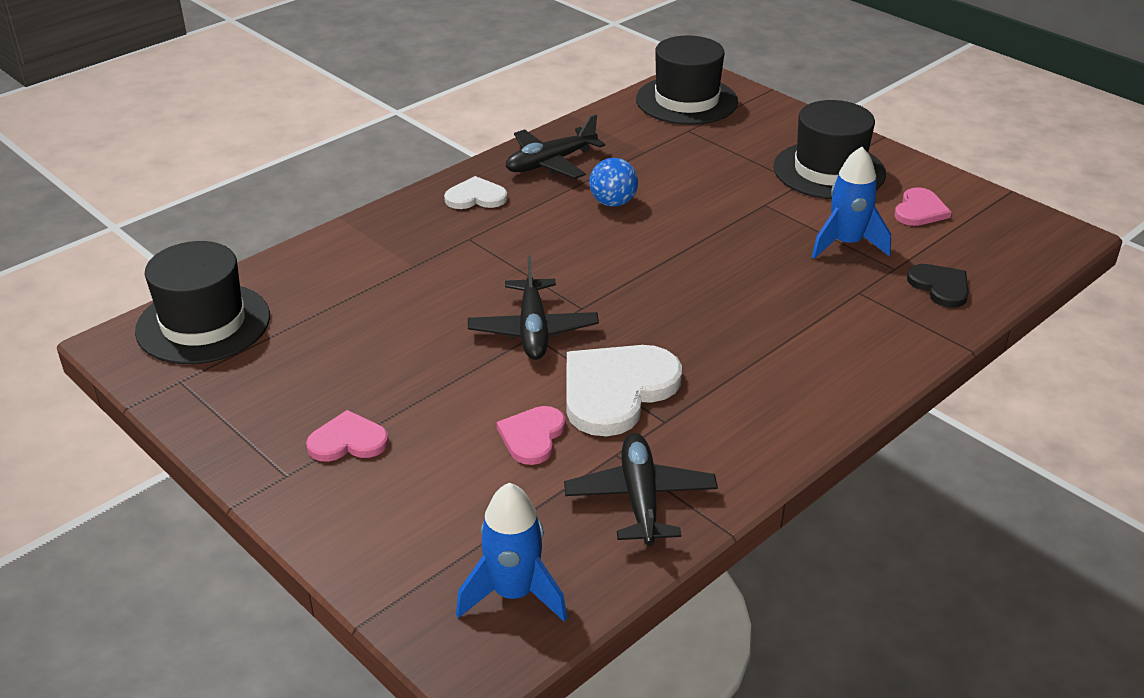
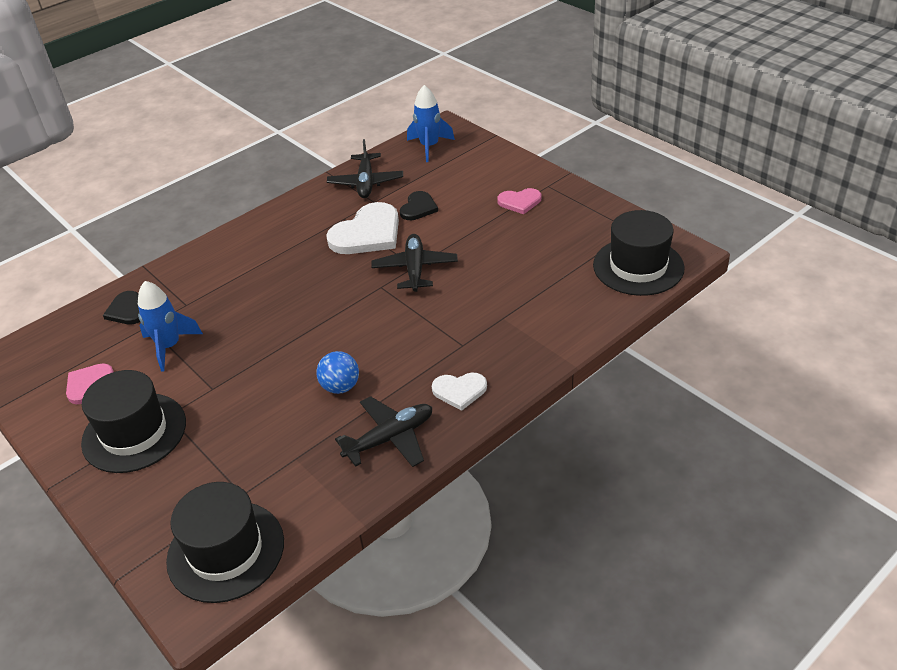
camera: 175 degrees left, 5 degrees up
pink heart [497,406,565,465] -> black heart [400,191,438,220]

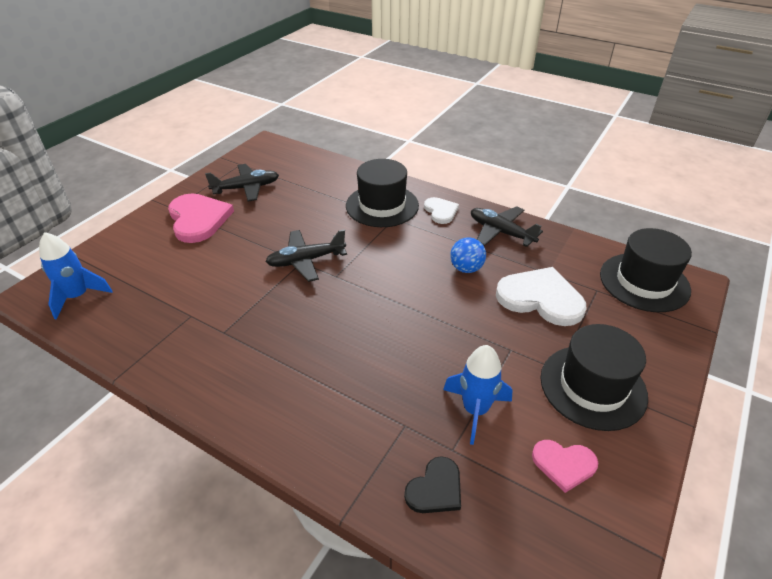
camera: 110 degrees left, 0 degrees up
white heart [326,202,399,254] -> white heart moved to [496,267,586,326]
black plane [327,139,403,198] -> black plane moved to [205,164,279,202]
black heart [400,191,438,220] -> none
pink heart [497,188,541,214] -> pink heart [168,193,234,243], size x1.81
black hat [593,210,685,296] -> black hat moved to [346,159,419,227]

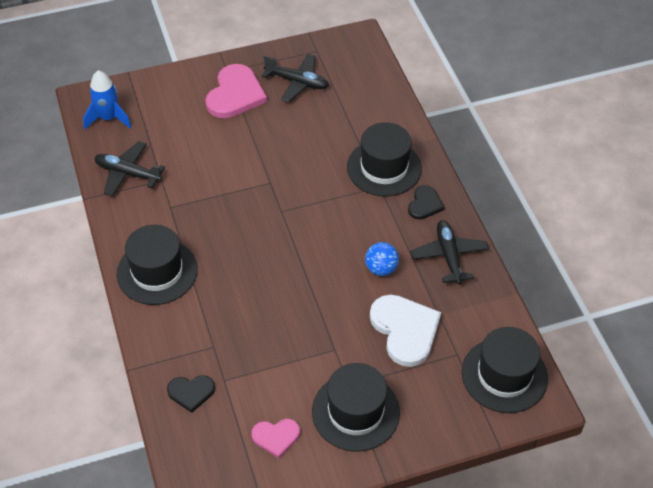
camera: 40 degrees right, 10 degrees up
black plane [265,229,347,282] -> black plane moved to [95,141,165,196]
white heart [424,197,459,224] -> black heart [408,185,445,219]
blue rocket [443,345,512,445] -> none
pink heart [532,440,598,493] -> pink heart turned 60 degrees counterclockwise [251,419,300,458]
none -> black hat [117,225,198,305]

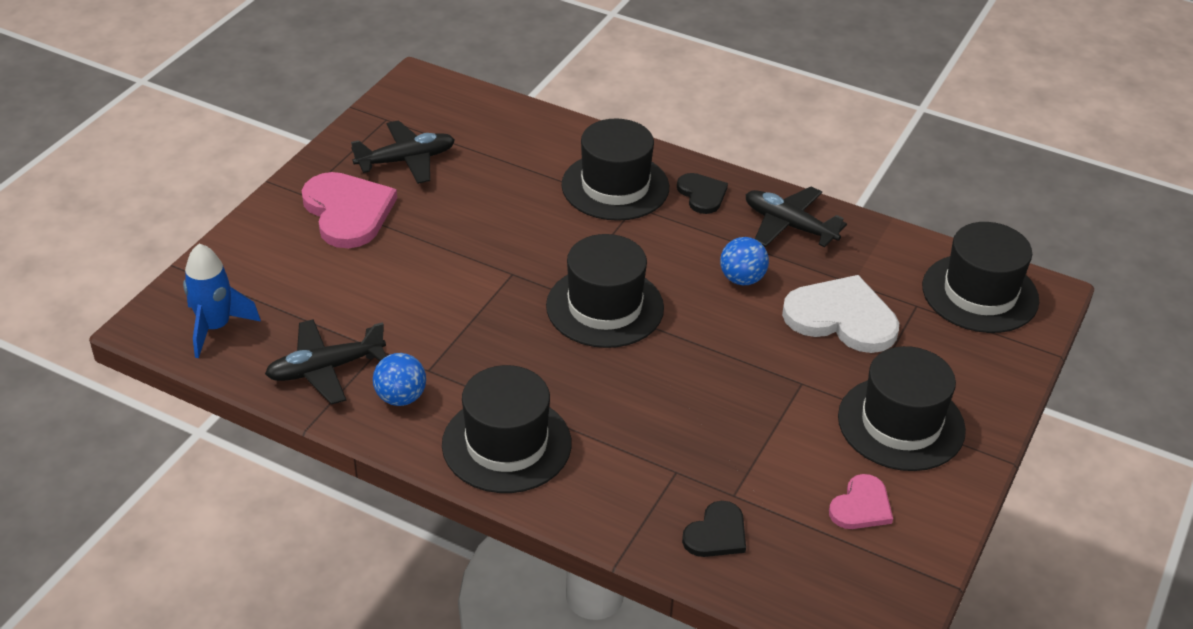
camera: 45 degrees left, 10 degrees down
none -> blue ball [373,353,426,406]
none -> black hat [546,234,664,348]

